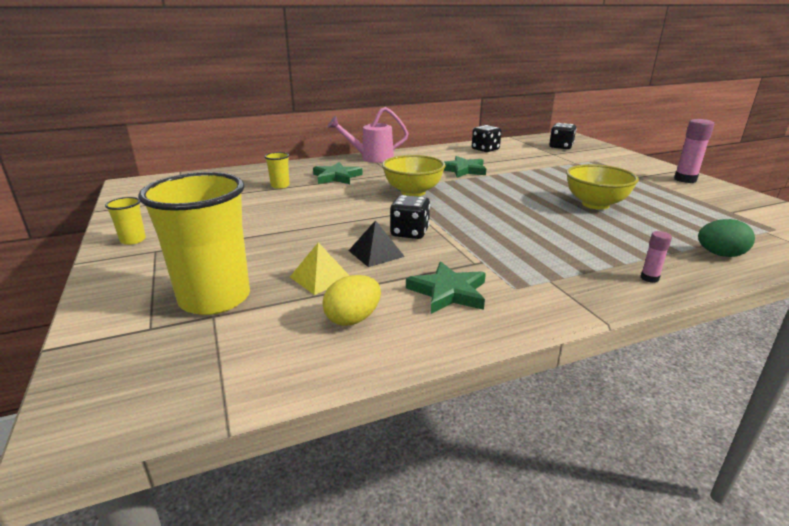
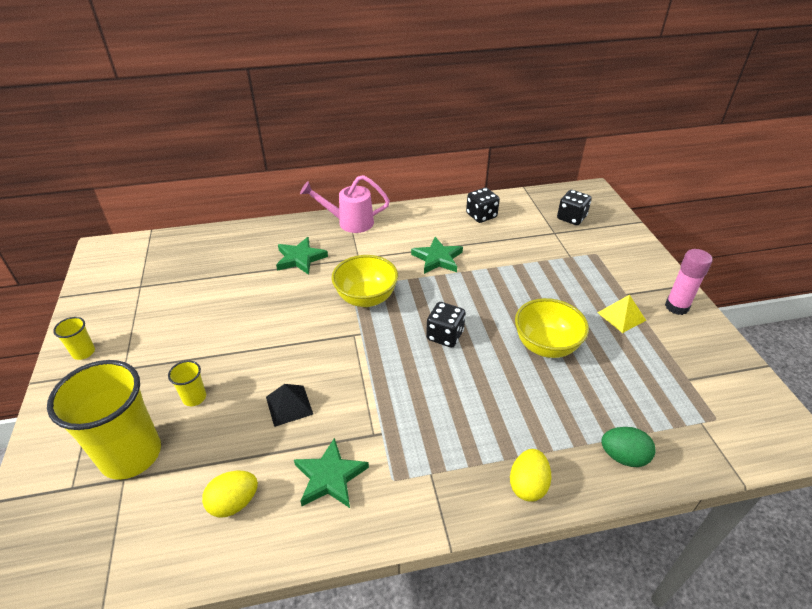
camera: 10 degrees right, 15 degrees up
yellow cup [264,152,290,189] -> yellow cup moved to [168,360,206,406]
yellow pyramid [290,243,350,295] -> yellow pyramid moved to [597,295,647,333]
black dice [390,195,430,239] -> black dice moved to [426,302,466,348]
pink glue stick [641,231,672,283] -> yellow egg [510,449,551,502]

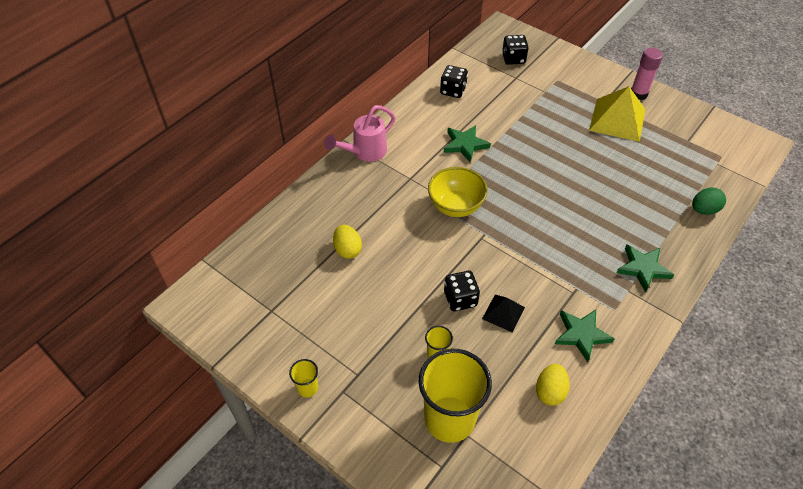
camera: 40 degrees left, 10 degrees up
green star [276,237,328,275] -> green star moved to [616,245,674,292]
black dice [426,302,466,348] -> black dice moved to [444,271,480,311]
yellow egg [510,449,551,502] -> yellow egg moved to [333,225,362,259]
yellow bowl [515,298,589,358] -> none
yellow pyramid [597,295,647,333] -> yellow pyramid [589,86,645,142], size x1.86

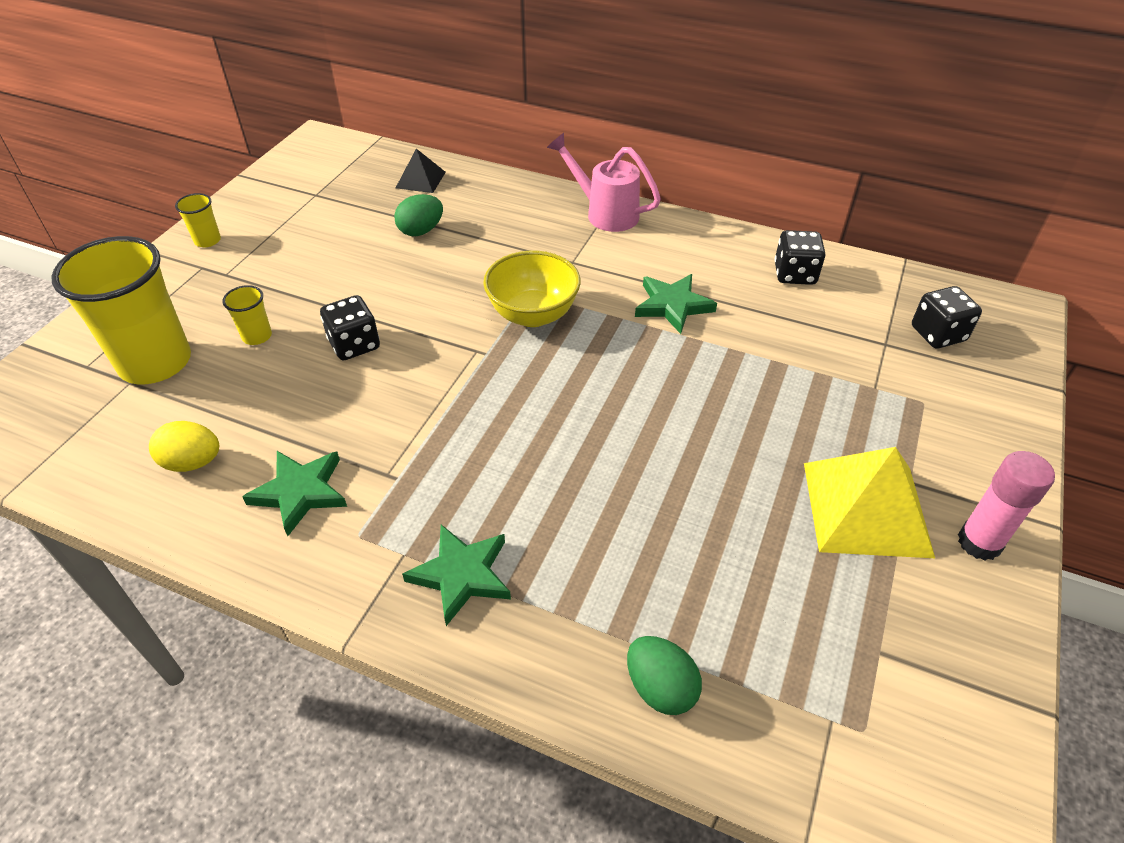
camera: 75 degrees right, 5 degrees down
yellow egg [333,225,362,259] -> green egg [394,194,443,236]
black pyramid [482,295,525,333] -> black pyramid moved to [396,149,446,193]

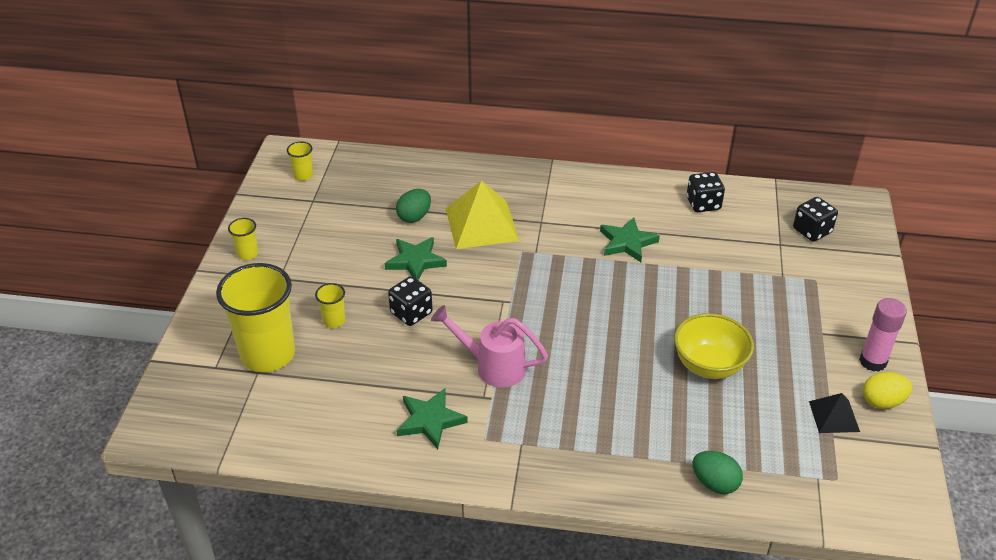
camera: 15 degrees left, 5 degrees down
yellow egg [149,421,219,472] -> yellow egg moved to [863,372,912,409]
black pyramid [396,149,446,193] -> black pyramid moved to [809,393,860,433]
green star [402,524,511,626] -> green star moved to [385,237,447,280]
yellow bowl [483,251,581,327] -> yellow bowl moved to [674,313,754,379]
pink watering can [547,133,661,232] -> pink watering can moved to [431,305,548,387]
yellow pyramid [804,447,935,558] -> yellow pyramid moved to [446,180,520,249]
none -> yellow cup [287,141,313,181]

